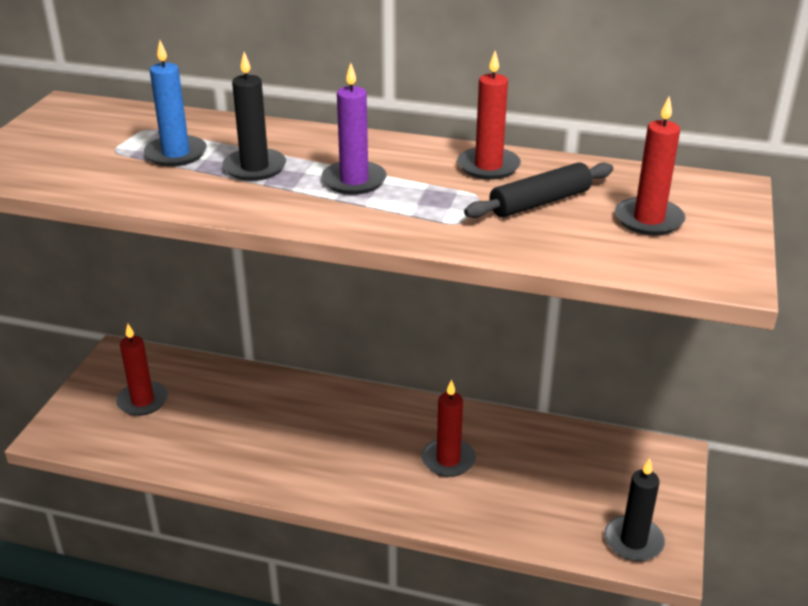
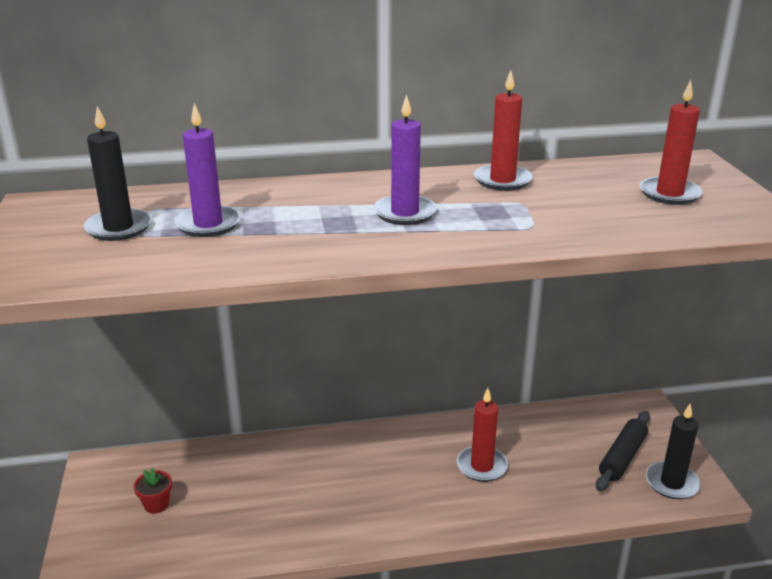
camera: 25 degrees left, 5 degrees down
red candle [116,324,168,416] -> red flower pot [134,468,172,514]
blue candle [144,41,207,167] -> purple candle [174,103,241,237]
black candle [222,52,286,181] -> black candle moved to [83,106,152,241]
black rolling pin [464,162,613,218] -> black rolling pin moved to [596,411,650,491]

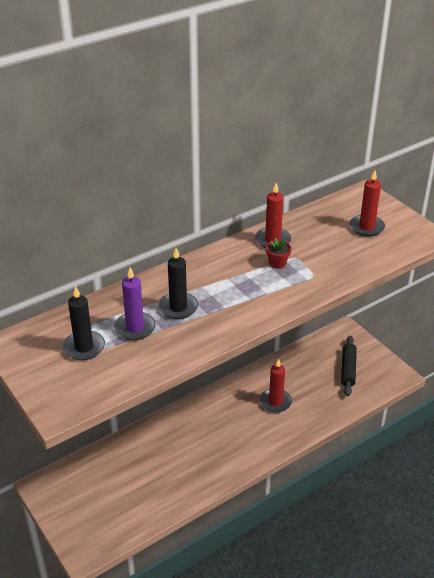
camera: 25 degrees left, 10 degrees up
red flower pot [134,468,172,514] -> red flower pot moved to [266,238,292,269]
purple candle [374,94,437,225] -> none
black candle [646,403,701,499] -> black candle moved to [158,248,198,319]

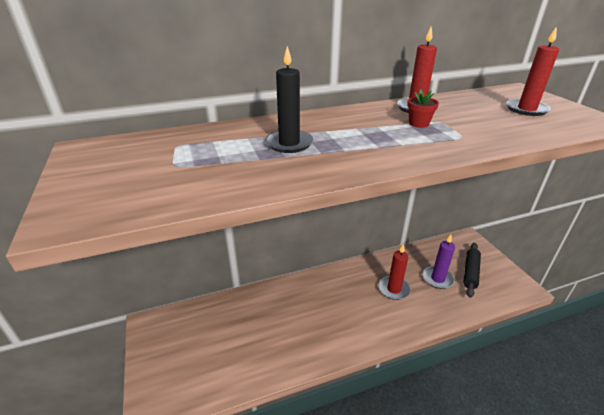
camera: 15 degrees right, 5 degrees down
black candle [63,286,105,360] -> none
purple candle [114,268,155,340] -> purple candle moved to [423,235,455,289]

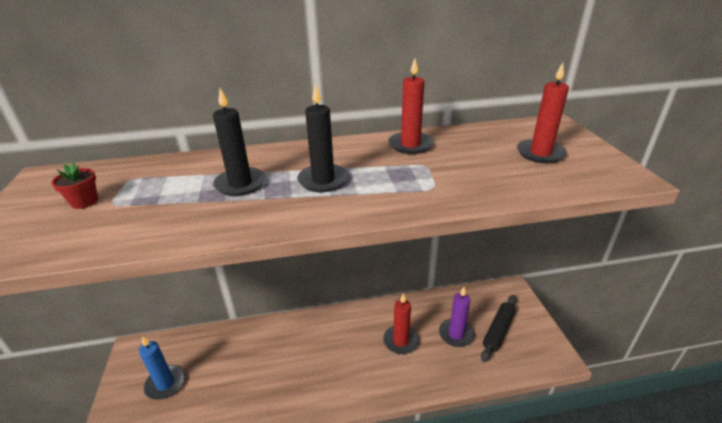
camera: 10 degrees right, 0 degrees up
red flower pot [407,90,439,128] -> red flower pot moved to [51,162,98,209]
none -> blue candle [139,336,185,400]
none -> black candle [297,84,349,192]

